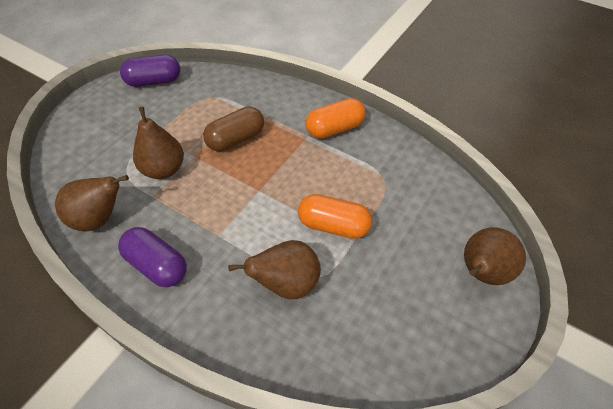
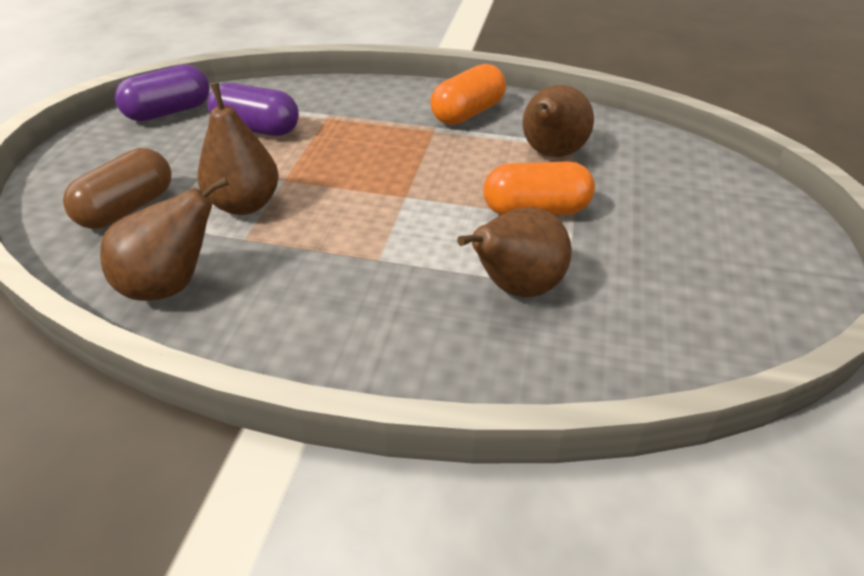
camera: 20 degrees left, 10 degrees down
purple capsule [118,227,187,287] -> purple capsule moved to [208,83,299,136]
brown capsule [203,106,264,151] -> brown capsule moved to [63,148,172,229]
brown pear [464,227,526,285] -> brown pear moved to [523,85,594,157]

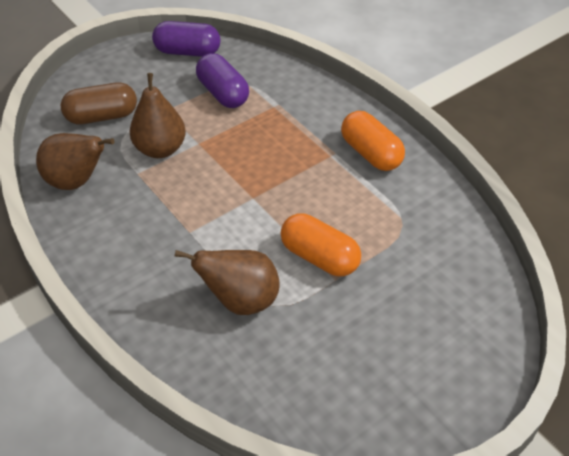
camera: 40 degrees right, 5 degrees up
orange capsule [431,64,506,125] -> orange capsule turned 60 degrees clockwise [341,111,405,171]
brown pear [523,85,594,157] -> none

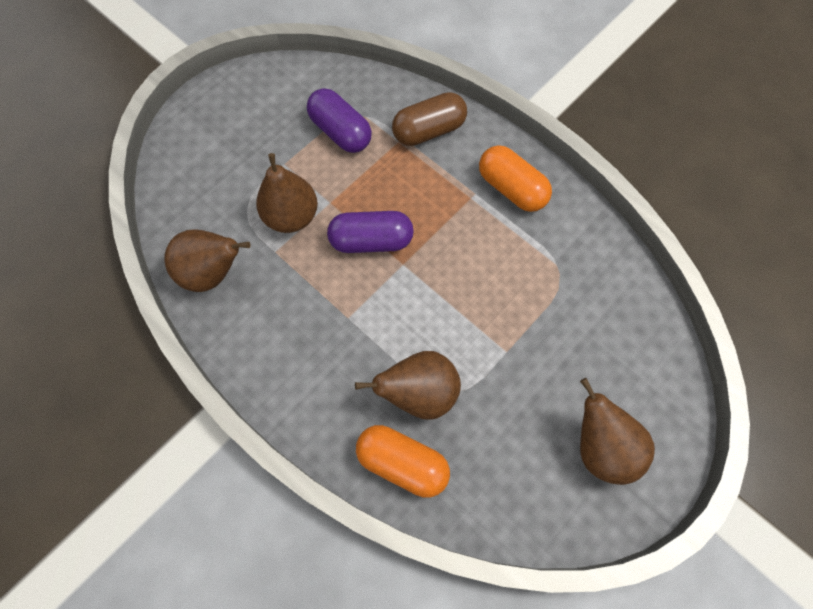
camera: 10 degrees left, 20 degrees up
brown capsule [61,82,137,124] -> brown capsule moved to [392,92,467,146]
purple capsule [152,21,220,57] -> purple capsule moved to [327,211,414,253]
orange capsule [280,213,361,276] -> orange capsule moved to [356,425,450,498]
none -> brown pear [580,378,655,485]

